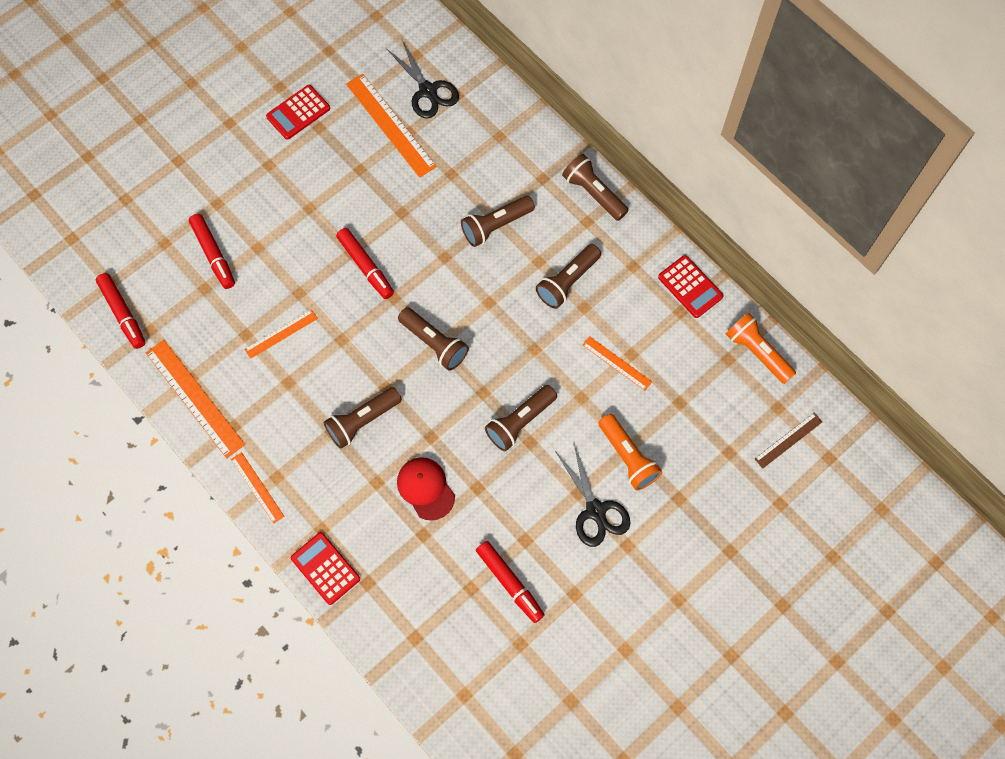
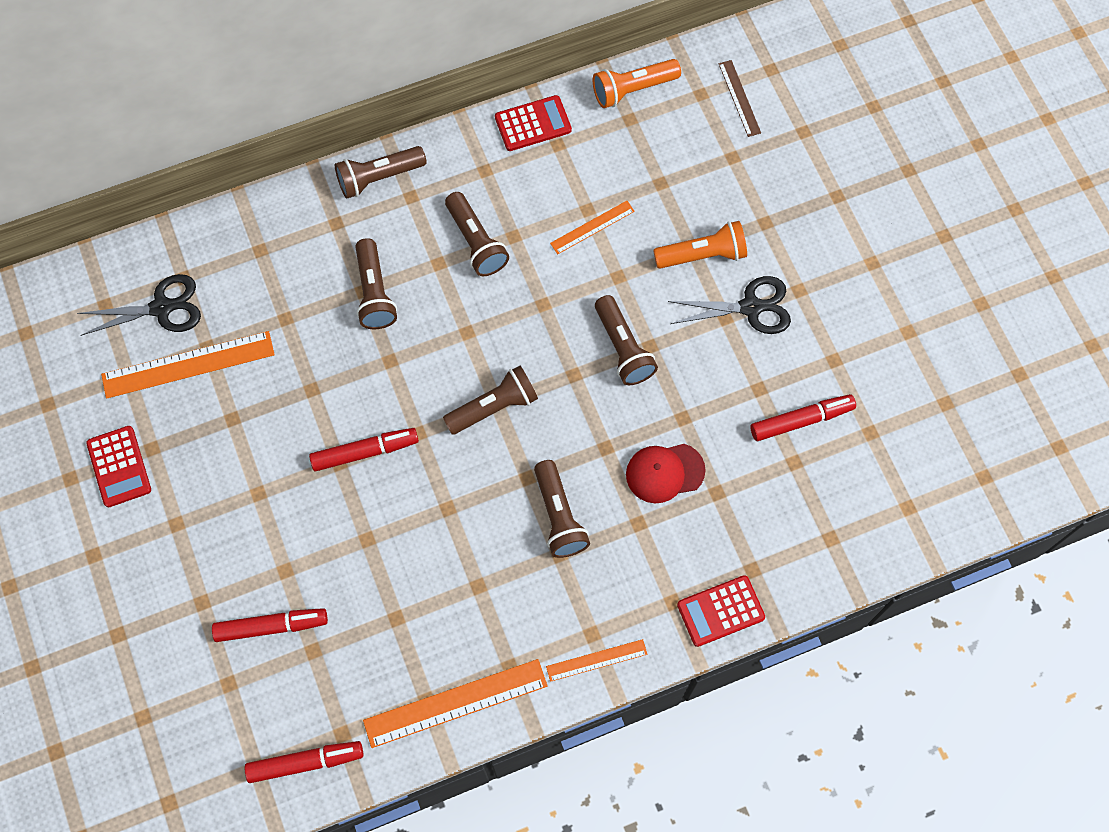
camera: 70 degrees left, 0 degrees up
orange ruler [244,309,318,359] -> none

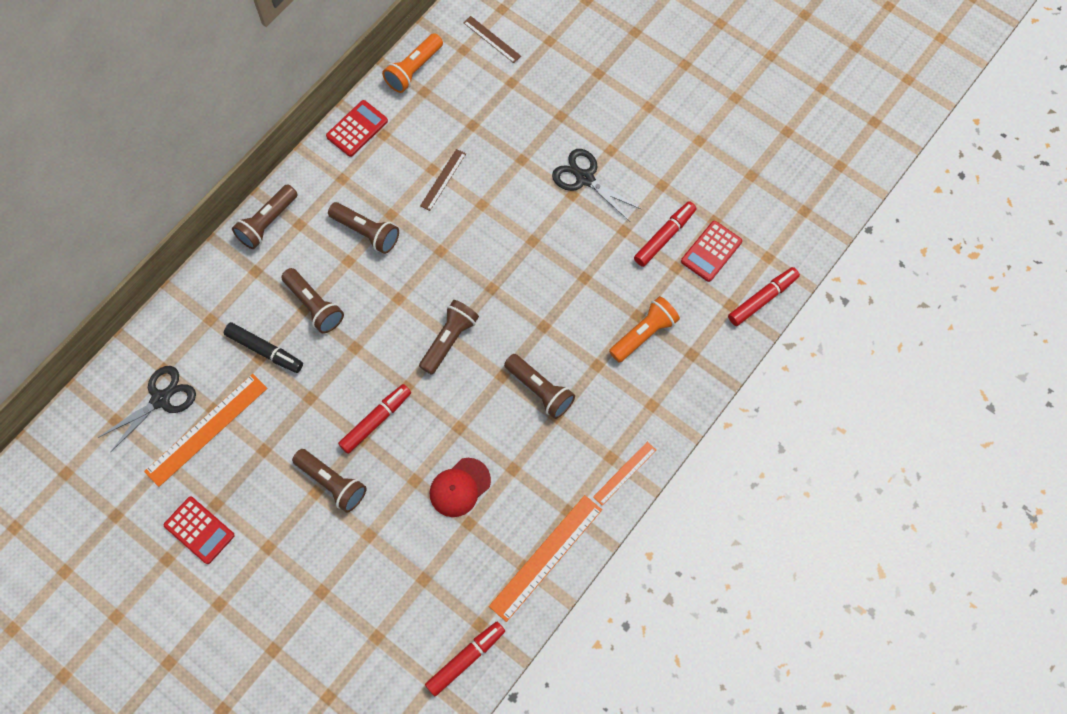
camera: 30 degrees left, 0 degrees up
red marker [212,608,328,642] -> red marker moved to [728,267,800,326]
orange ruler [550,201,635,254] -> brown ruler [420,149,466,211]
brown flashlight [595,295,658,385] -> brown flashlight moved to [292,449,367,513]
red cap [626,444,706,503] -> red cap moved to [429,458,491,517]
orange flashlight [653,221,747,269] -> orange flashlight moved to [609,296,680,363]
black scissors [668,276,791,334] -> black scissors turned 105 degrees counterclockwise [552,149,642,221]
red calculator [677,575,765,647] -> red calculator moved to [681,221,742,282]
none -> black marker [224,322,303,373]

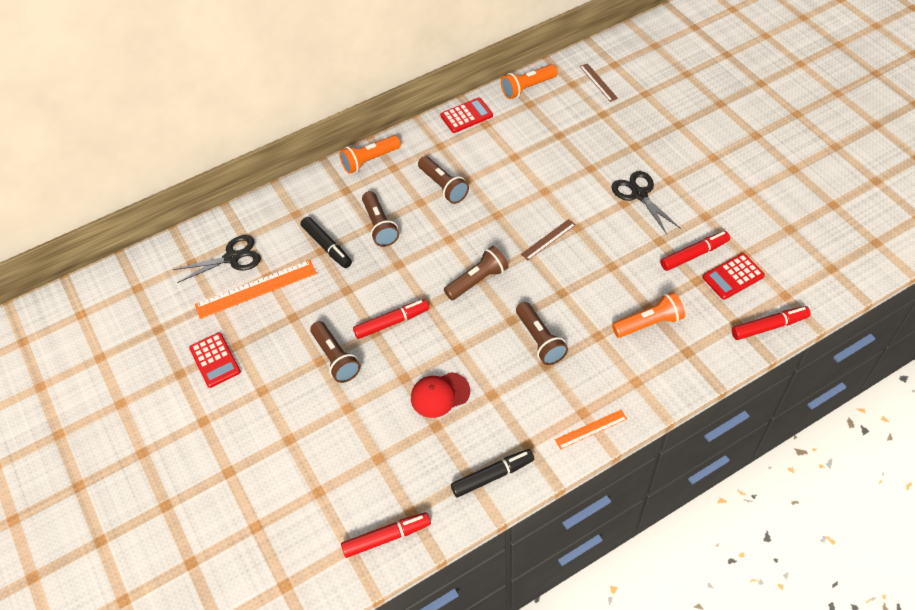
camera: 25 degrees right, 15 degrees down
brown flashlight [232,184,298,249] -> orange flashlight [339,135,401,174]
brown ruler [420,149,466,211] -> brown ruler moved to [521,219,576,260]
orange ruler [489,495,602,622] -> black marker [451,449,534,498]

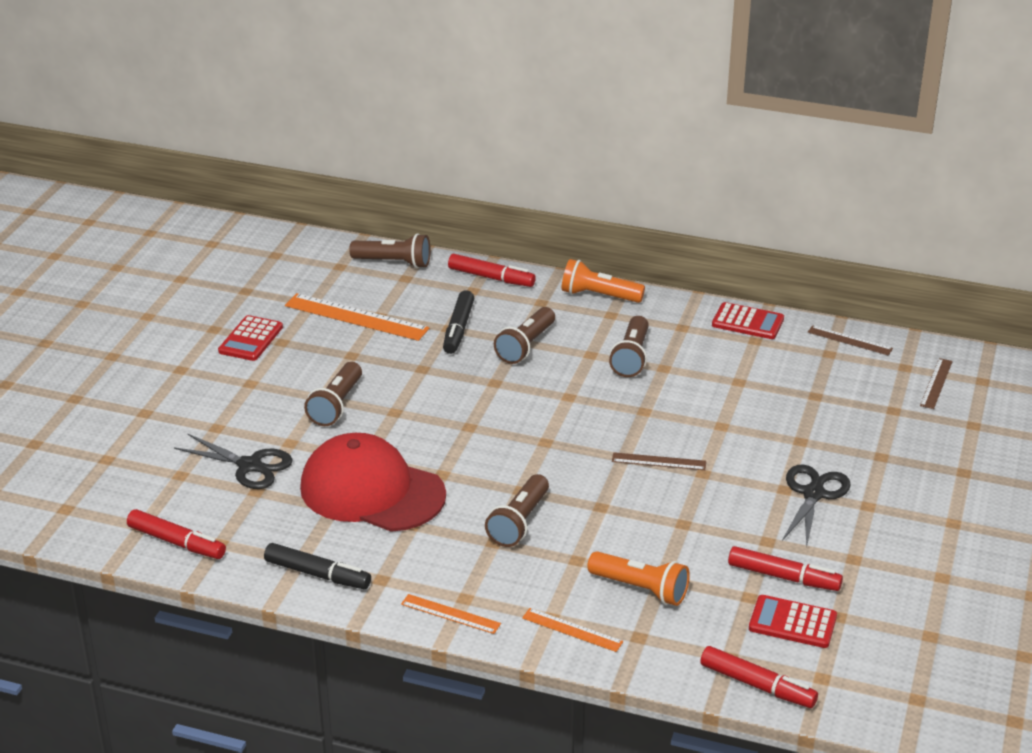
camera: 45 degrees right, 20 degrees down
black scissors [173,235,261,283] -> black scissors moved to [174,433,293,489]
red marker [353,299,429,339] -> red marker moved to [448,254,536,287]
red cap [411,372,470,418] -> red cap [300,433,446,532], size x1.92
brown flashlight [444,246,509,300] -> brown flashlight moved to [349,233,431,268]
orange flashlight [501,64,558,99] -> brown ruler [808,325,893,356]
none -> orange ruler [522,608,623,652]

